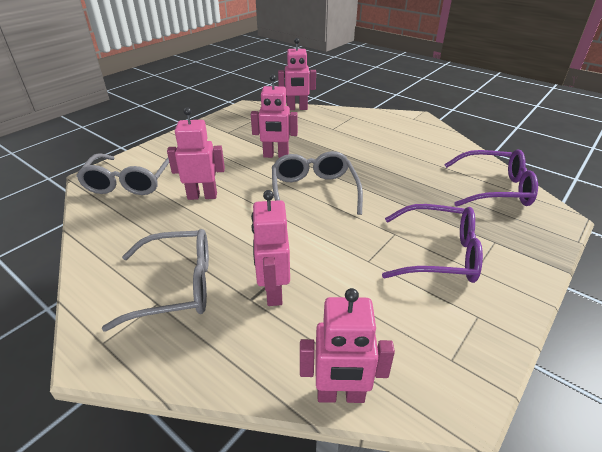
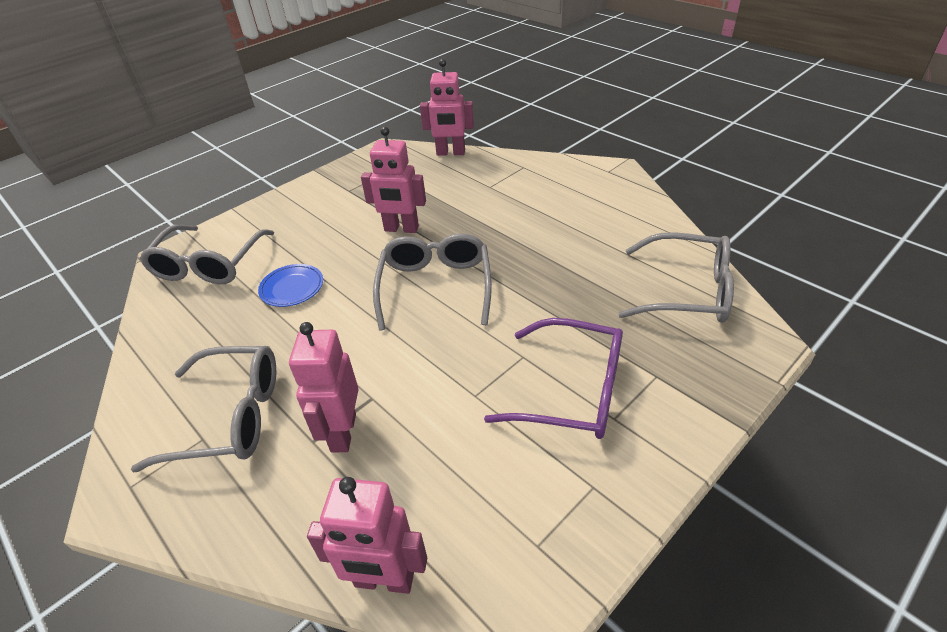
camera: 10 degrees right, 5 degrees up
pink robot [167,107,225,200] -> blue plate [258,264,323,307]
purple glasses [444,149,538,207] -> grey glasses [618,232,734,323]

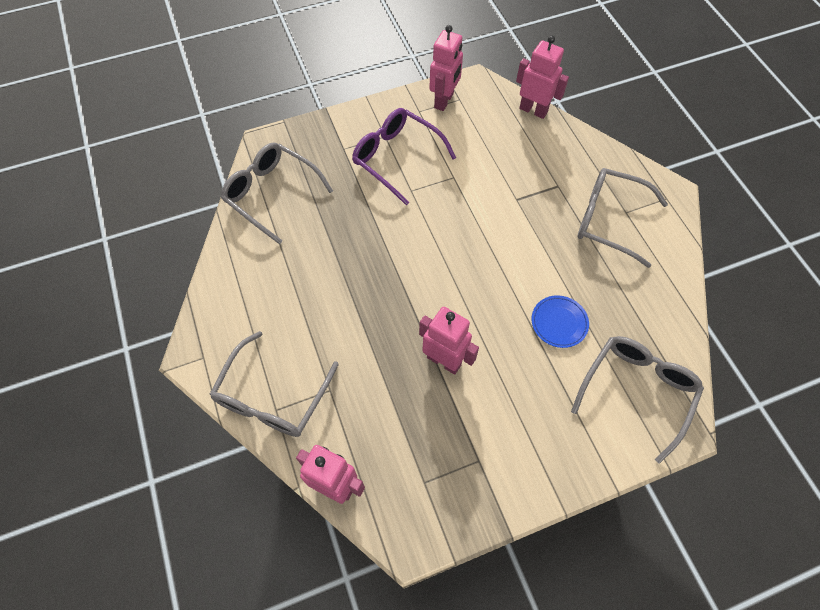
camera: 160 degrees left, 20 degrees up
pink robot [289,322,359,452] -> pink robot moved to [429,25,463,111]
grey glasses [373,233,492,331] -> grey glasses moved to [210,331,339,437]

